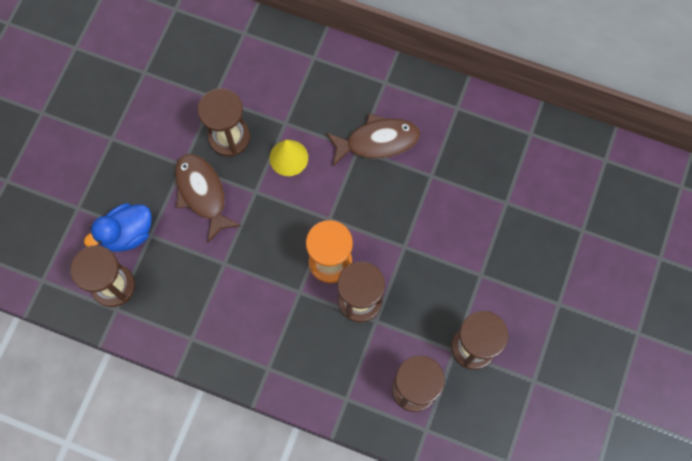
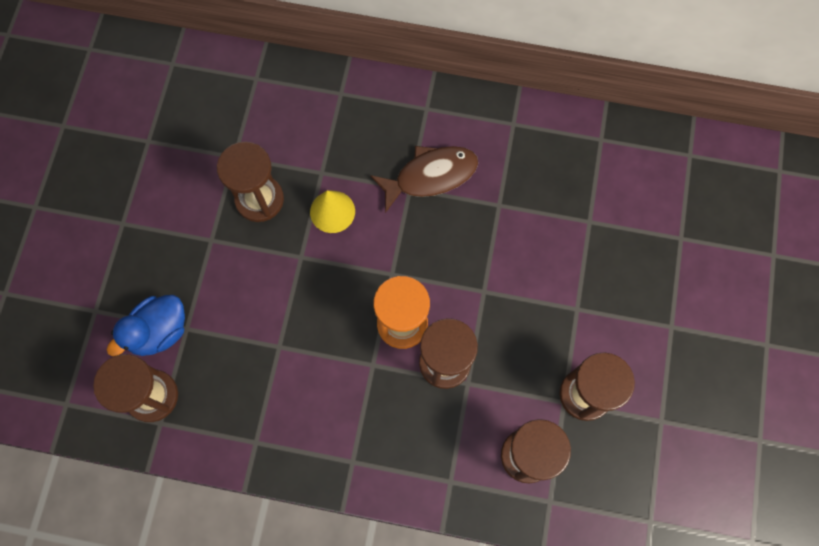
camera: 10 degrees left, 0 degrees up
brown fish [175,153,241,242] -> none

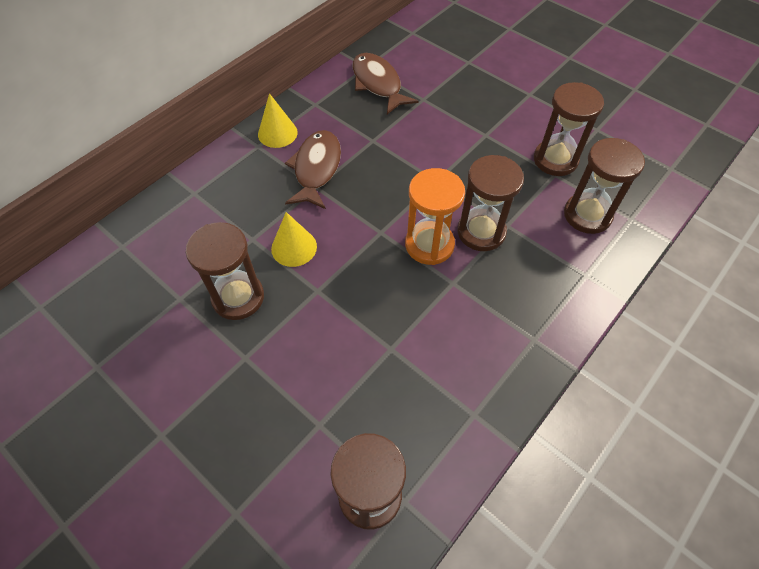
camera: 60 degrees left, 15 degrees down
blue duck [107,295,185,356] -> none
none -> yellow cone [258,93,298,148]
none -> brown fish [352,53,418,114]

